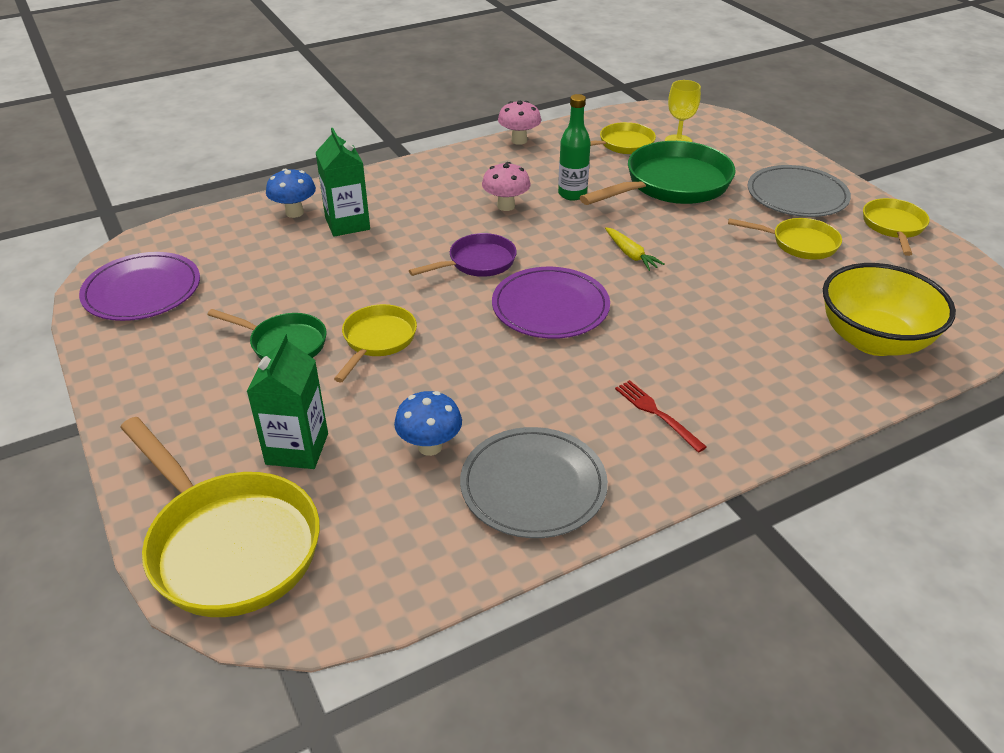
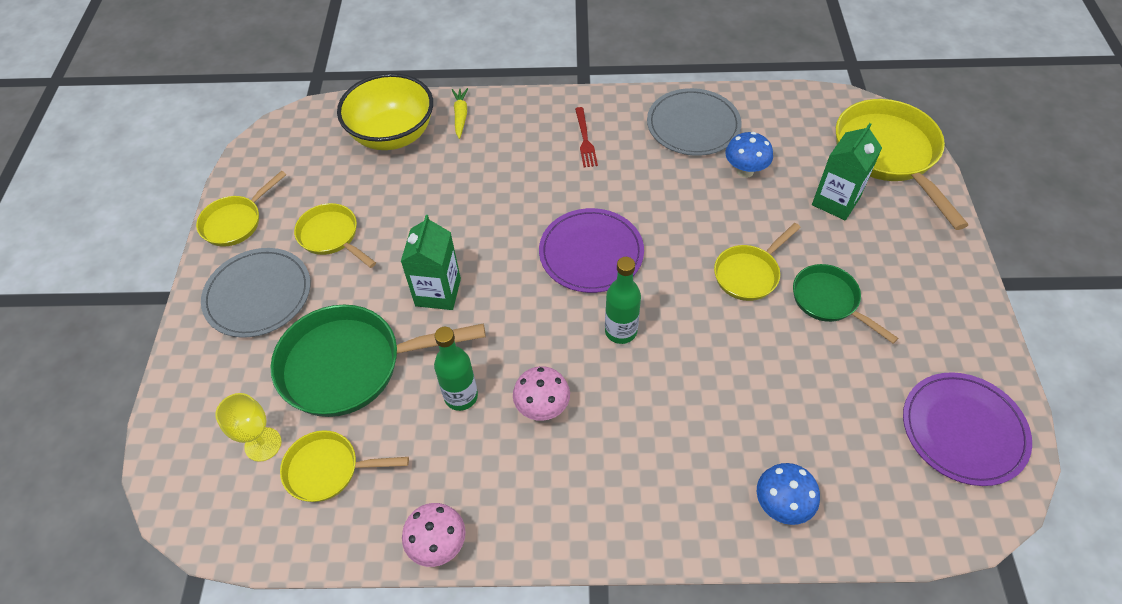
camera: 150 degrees left, 15 degrees up
green carton [315,128,370,237] -> green carton moved to [401,215,461,310]
purple pan [409,233,517,277] -> green bottle [605,257,641,344]
yellow carrot [605,227,664,271] -> yellow carrot moved to [452,88,468,139]

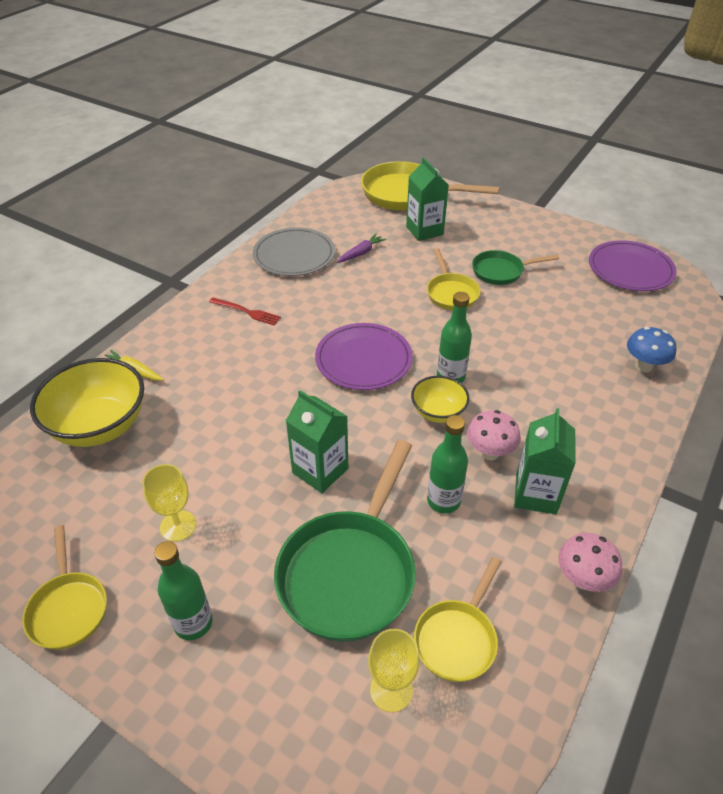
camera: 60 degrees left, 10 degrees down
grey plate [201,248,310,338] -> green bottle [154,541,213,640]
yellow pan [294,203,376,268] -> yellow goblet [142,464,196,542]
blue mushroom [725,132,773,178] -> purple carrot [337,234,386,263]
none -> yellow bowl [411,376,469,423]
none -> green carton [514,408,576,515]

